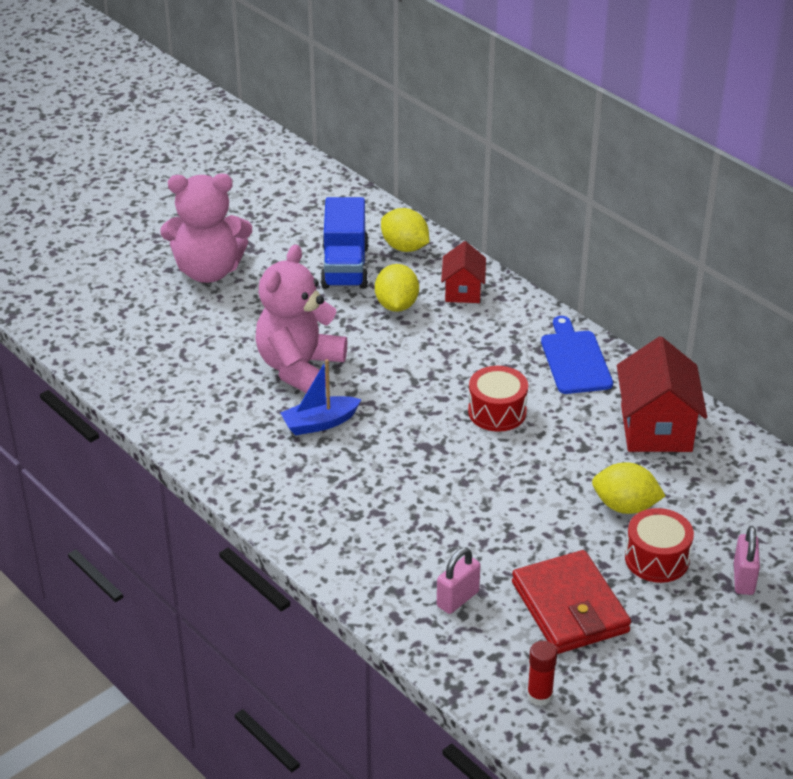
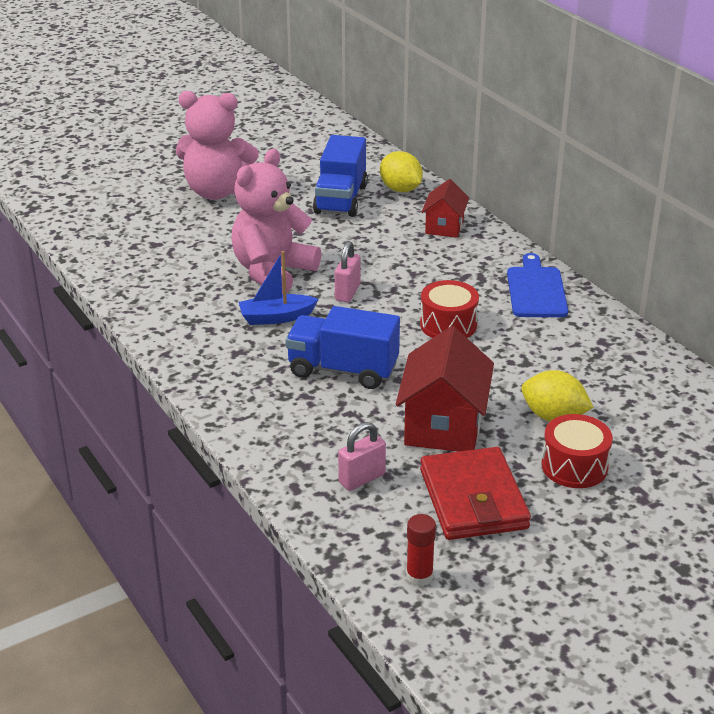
camera: 10 degrees right, 5 degrees down
yellow lemon [375,264,419,312] -> none
red house [617,337,707,452] -> red house moved to [396,326,494,452]
pink padlock [734,526,760,595] -> pink padlock moved to [335,241,360,302]
none -> blue truck [286,306,400,389]

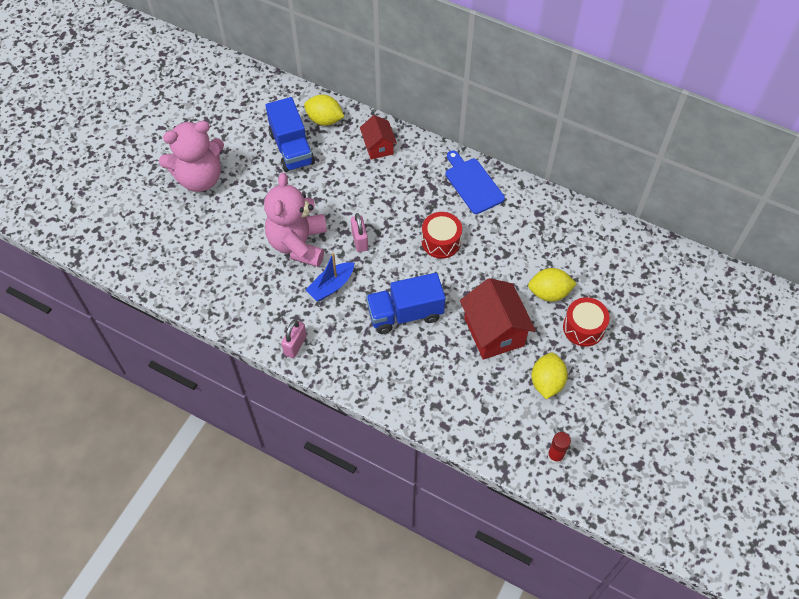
camera: 30 degrees left, 25 degrees up
pink padlock [338,422,386,491] -> pink padlock moved to [281,319,307,358]
red wallet [420,447,531,540] -> yellow lemon [531,353,568,399]

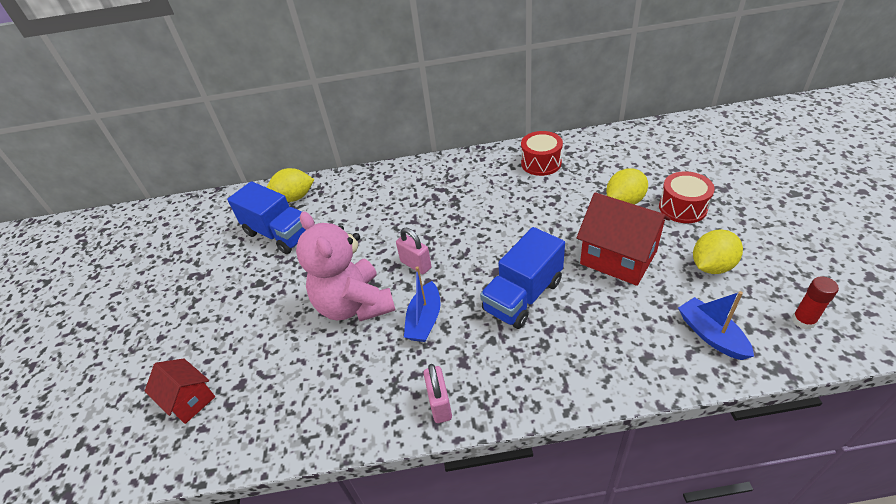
camera: 30 degrees left, 15 degrees down
pink teddy bear [159,121,224,192] -> none
red house [360,115,397,159] -> red house moved to [145,358,215,424]
red drum [422,212,462,259] -> red drum moved to [521,131,563,176]
blue cutting board [445,150,505,214] -> none
yellow lemon [531,353,568,399] -> yellow lemon turned 75 degrees clockwise [693,229,743,274]
none -> blue boat [678,291,754,360]

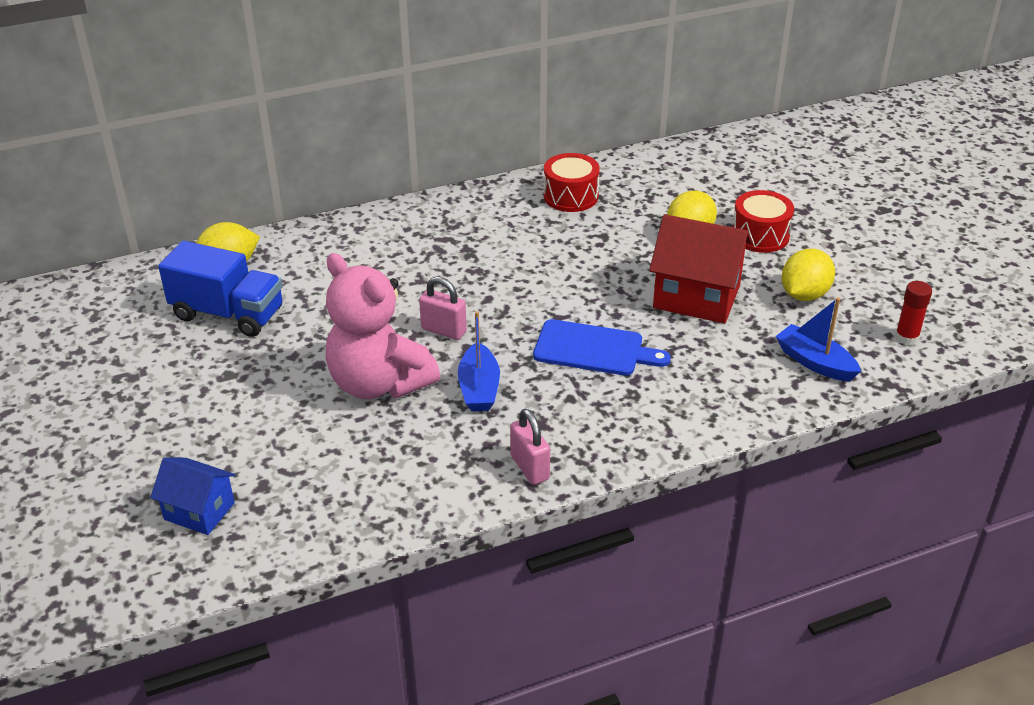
camera: 20 degrees left, 5 degrees down
red house [145,358,215,424] -> blue house [150,457,235,535]
blue truck [480,227,565,329] -> blue cutting board [533,319,671,376]

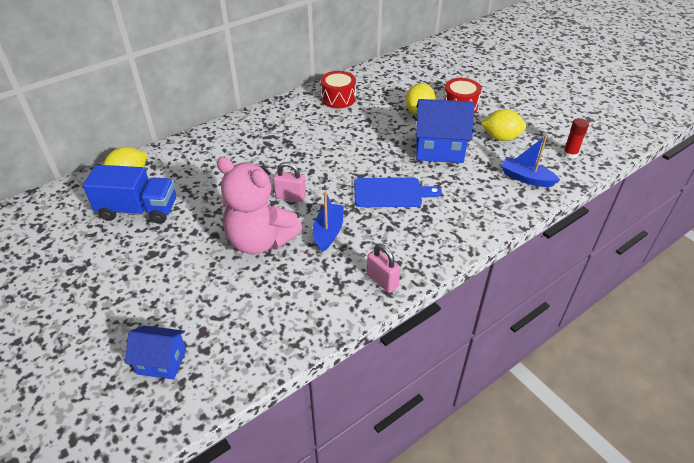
camera: 15 degrees left, 5 degrees up
blue boat [458,311,500,411] -> blue boat turned 150 degrees counterclockwise [313,191,344,252]
red house [649,214,752,323] -> blue house [416,99,475,163]
yellow lemon [782,249,835,301] -> yellow lemon turned 75 degrees clockwise [480,109,527,141]

